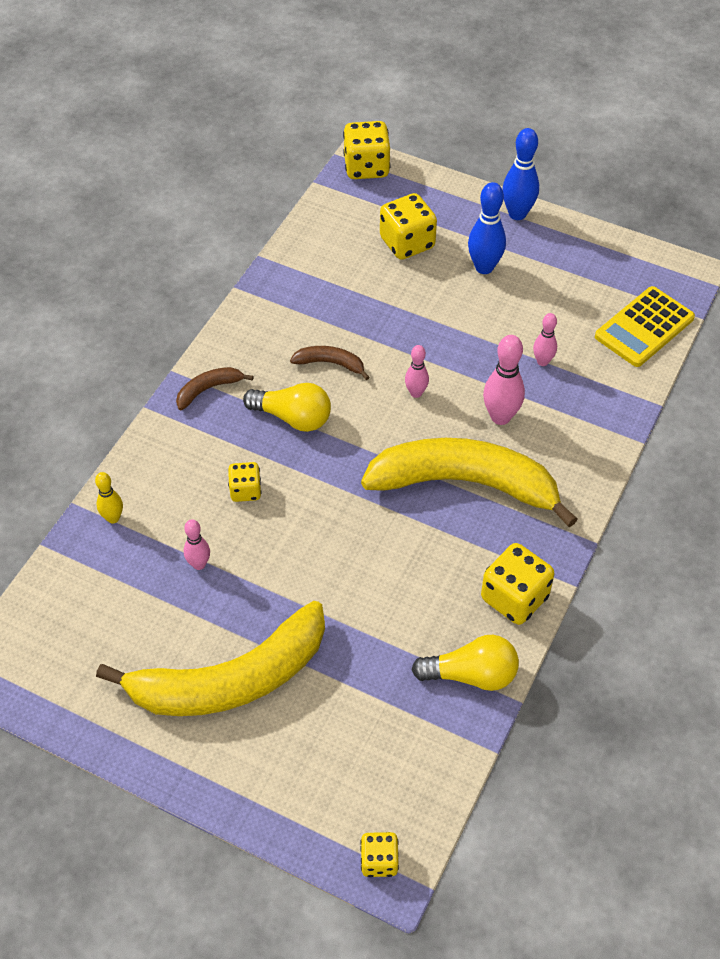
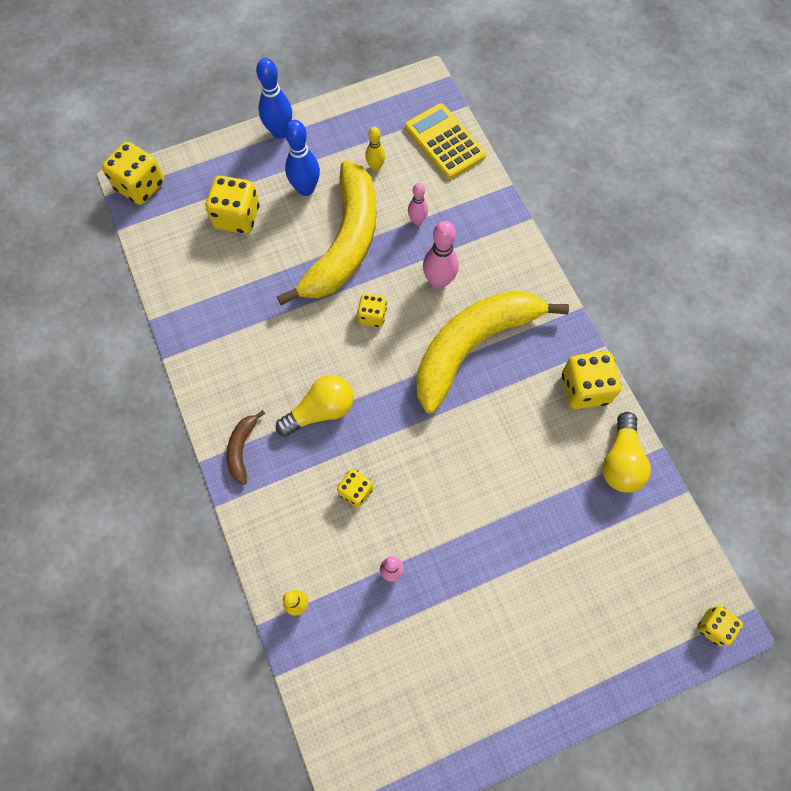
camera: 50 degrees left, 15 degrees up
yellow banana [96,601,325,716] -> yellow banana moved to [277,160,376,306]
brown banana [290,346,370,380] -> none
pink bowling pin [405,345,429,398] -> yellow dice [357,293,387,327]
yellow light bulb [412,635,519,691] -> yellow light bulb turned 150 degrees clockwise [602,412,651,493]
yellow calculator [595,286,695,367] -> yellow calculator turned 150 degrees clockwise [405,103,486,179]
none -> yellow bowling pin [365,127,385,171]

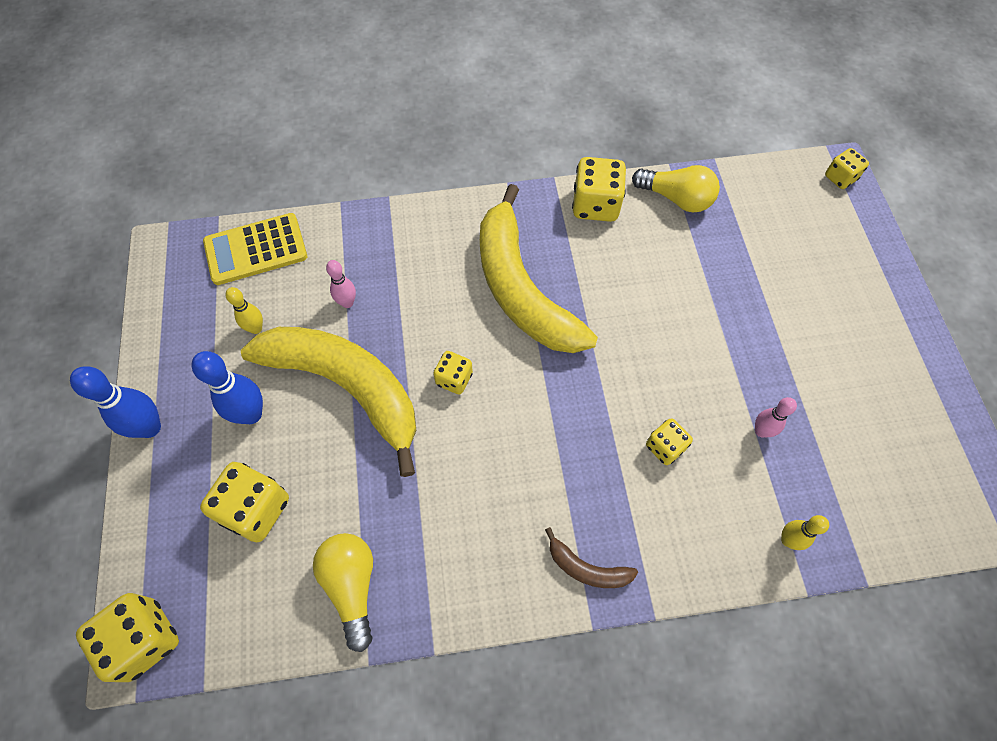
camera: 75 degrees left, 5 degrees down
yellow light bulb [276,375,354,436] -> yellow light bulb moved to [313,533,373,652]
pink bowling pin [423,221,459,289] -> none

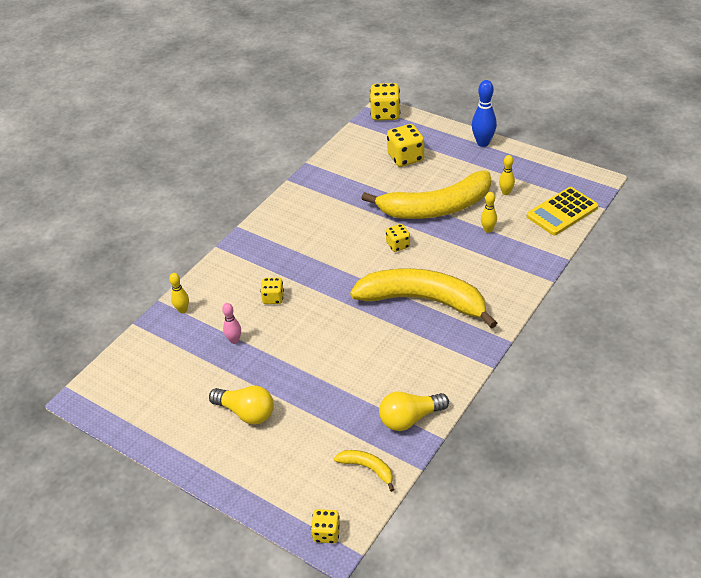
camera: 135 degrees right, 20 degrees down
blue bowling pin [192,351,263,424] -> none
yellow calculator [203,213,307,285] -> yellow calculator turned 150 degrees counterclockwise [527,187,598,235]
yellow light bulb [313,533,373,652] -> yellow light bulb moved to [209,386,274,425]
pink bowling pin [326,260,356,308] -> yellow bowling pin [481,192,497,233]
brown banana [545,527,638,588] -> none
yellow dice [572,157,626,222] -> none
none -> yellow banana [334,450,394,492]

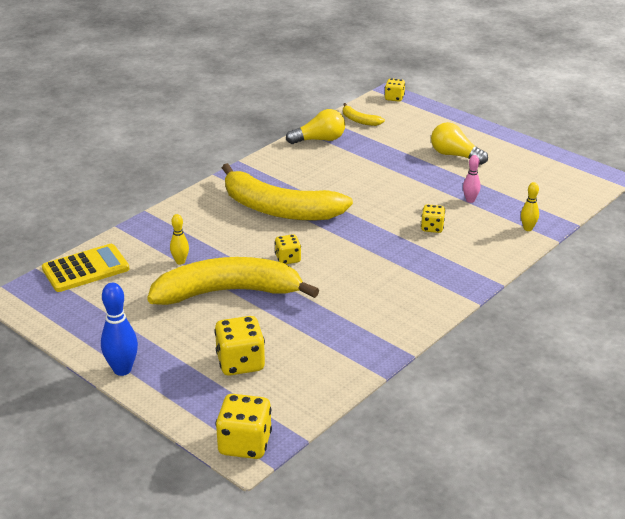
camera: 175 degrees left, 10 degrees down
yellow bowling pin [499,155,515,195] -> none

